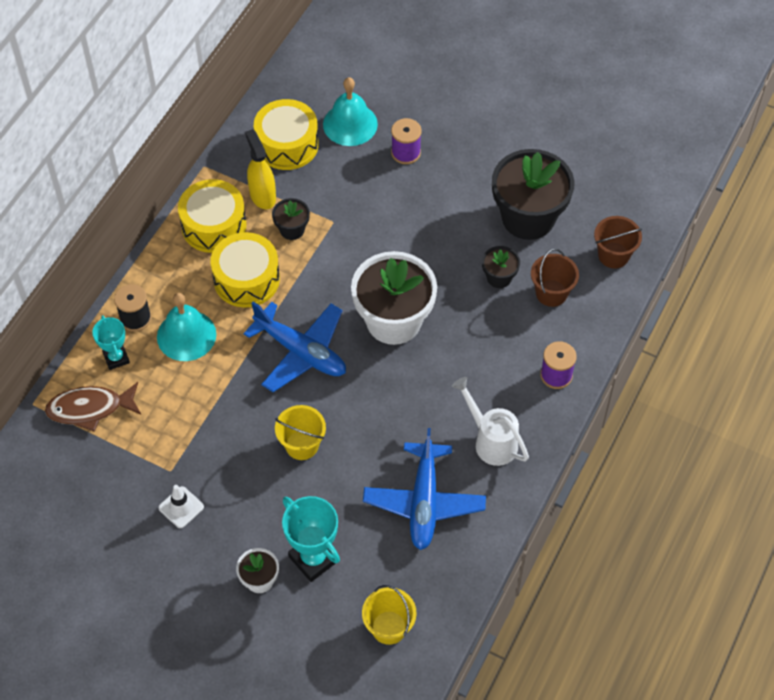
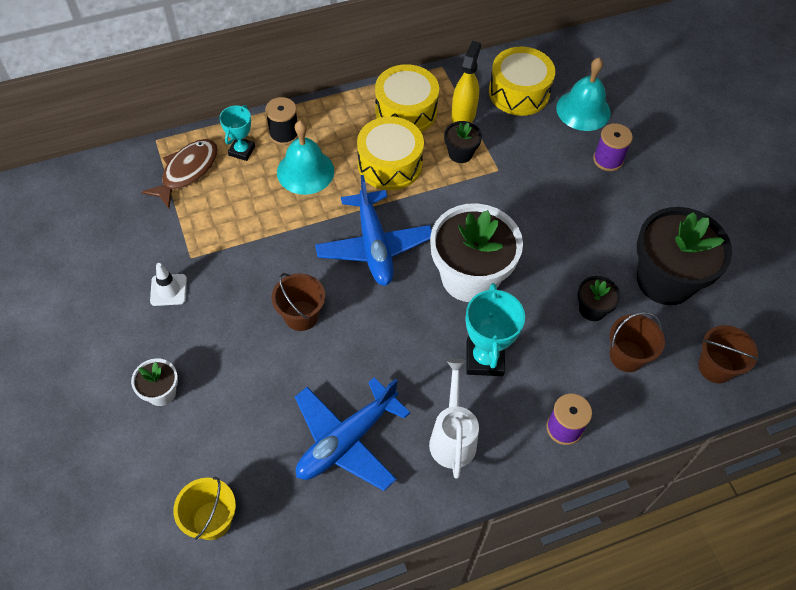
camera: 40 degrees right, 0 degrees up
brown fish [45,382,141,432] -> brown fish turned 90 degrees clockwise [141,139,218,208]
yellow bucket [275,405,326,460] -> brown bucket [272,273,325,331]
turquoise trophy [282,496,340,582] -> turquoise trophy moved to [466,283,525,376]

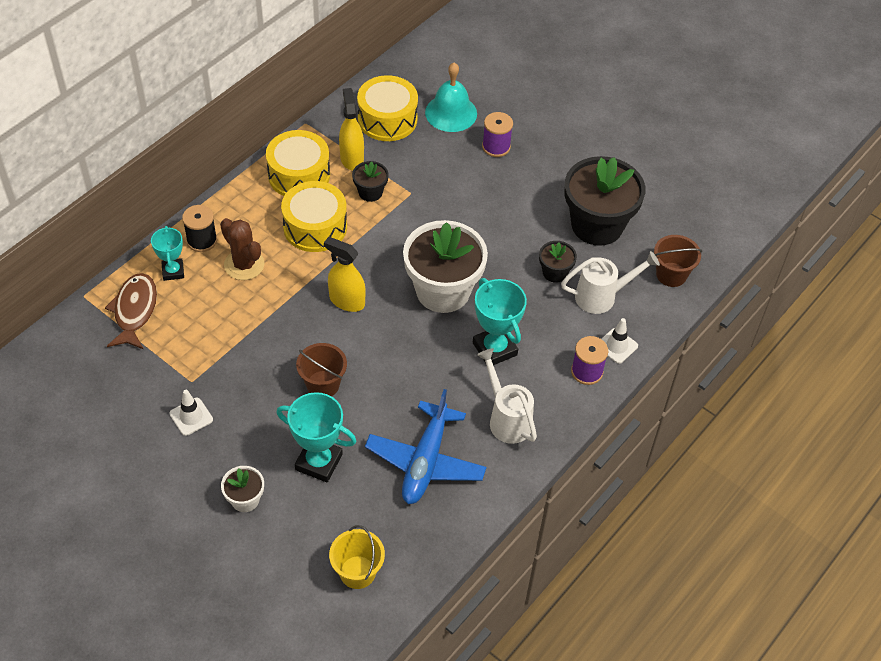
camera: 30 degrees left, 5 degrees down
turquoise bell [277,121,334,195] -> brown cactus [220,218,264,280]
blue plane [315,175,432,286] -> yellow spray bottle [324,237,366,312]
brown bucket [610,312,665,372] -> white watering can [561,251,660,314]
none -> turquoise trophy [276,392,357,482]
none -> white traffic cone [602,318,638,364]

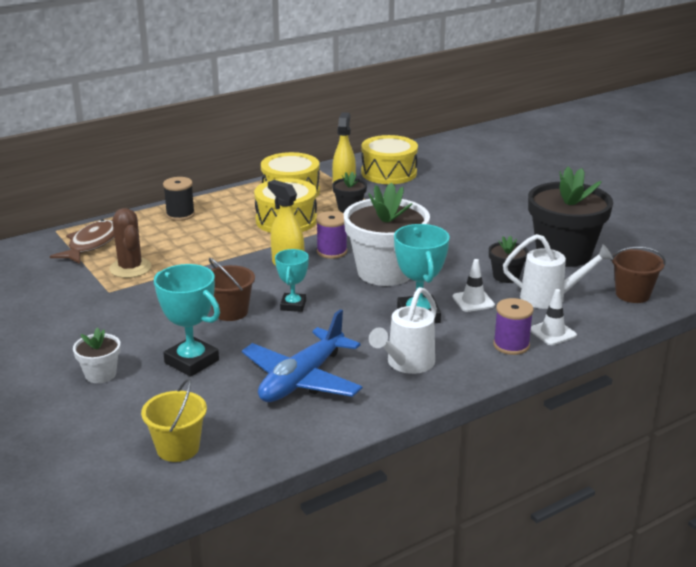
camera: 20 degrees right, 25 degrees down
turquoise trophy [151,226,184,281] -> turquoise trophy moved to [275,249,309,312]
white traffic cone [169,390,213,436] -> white traffic cone moved to [452,259,495,312]
brown cactus [220,218,264,280] -> brown cactus moved to [109,208,152,278]
turquoise bell [425,63,477,132] -> none
white watering can [477,348,537,444] -> white watering can turned 135 degrees counterclockwise [369,287,437,374]
purple spool [482,112,513,157] -> purple spool moved to [316,211,347,259]

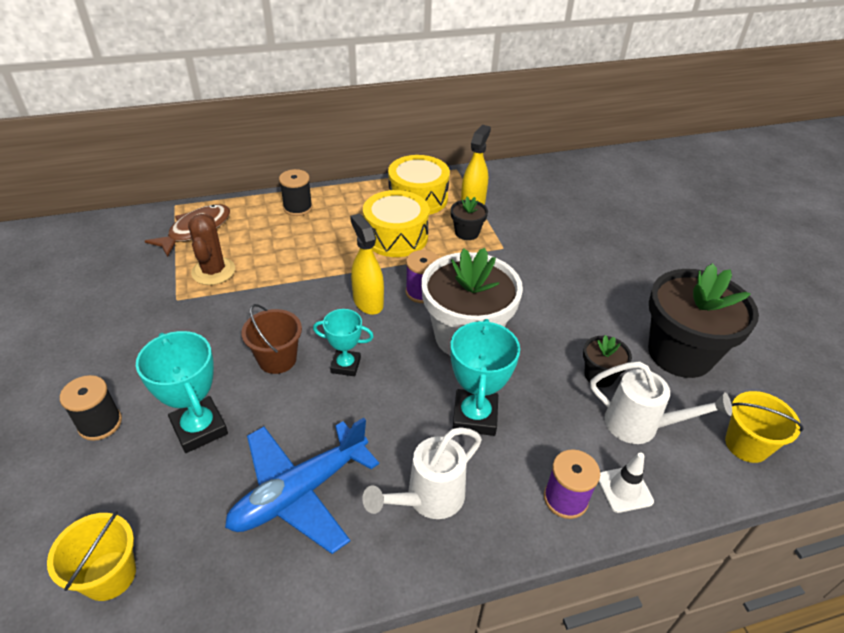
camera: 15 degrees right, 15 degrees up
white flower pot [73,327,121,383] -> black spool [60,375,122,441]
turquoise trophy [275,249,309,312] -> turquoise trophy turned 75 degrees clockwise [313,309,374,376]
yellow drum [361,135,418,184] -> none
white traffic cone [452,259,495,312] -> none
brown bucket [611,247,666,303] -> yellow bucket [725,391,804,463]

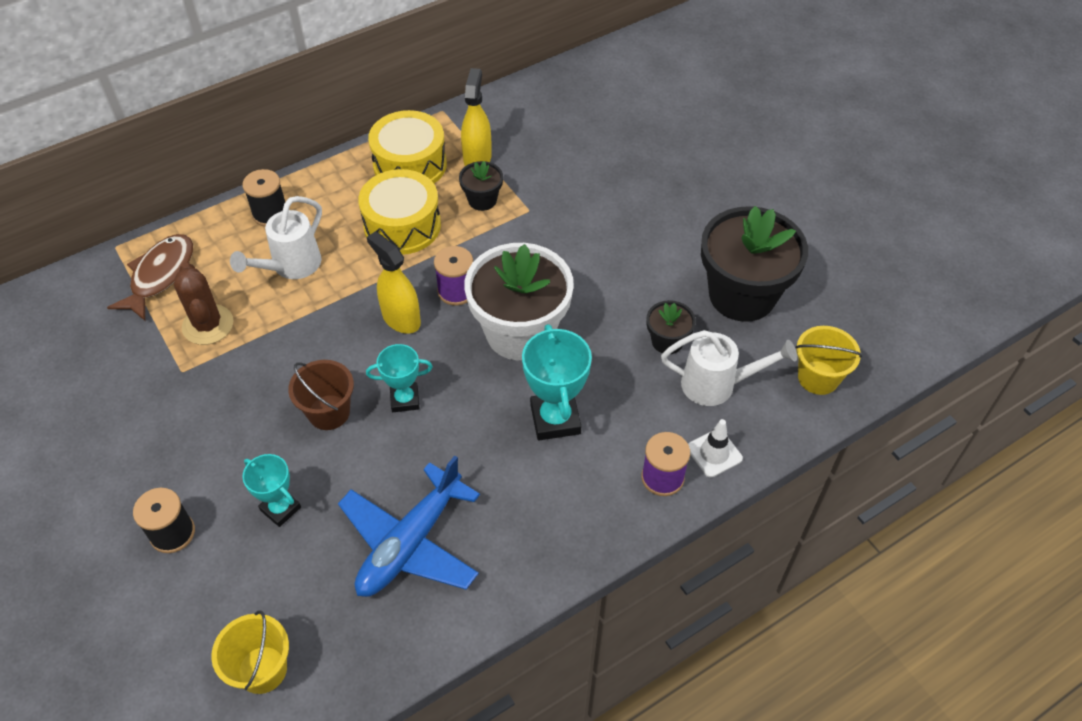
camera: 15 degrees left, 10 degrees up
turquoise trophy [136,331,228,453] -> turquoise trophy [242,454,301,527], size x0.63
white watering can [362,427,482,519] -> white watering can moved to [230,196,322,279]

